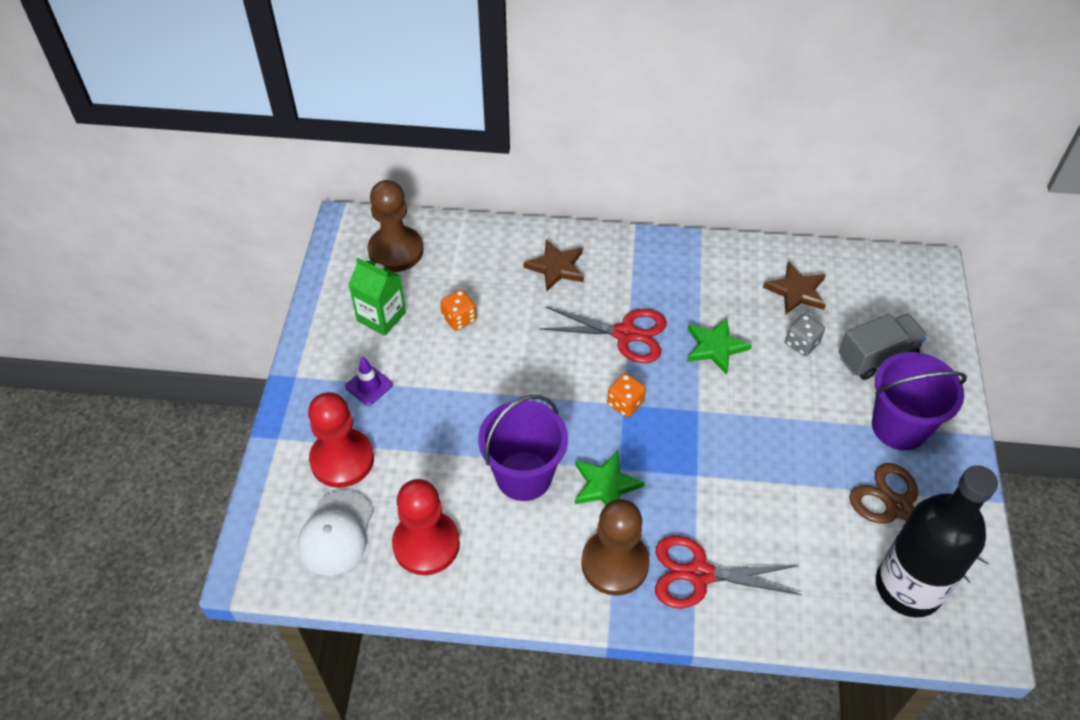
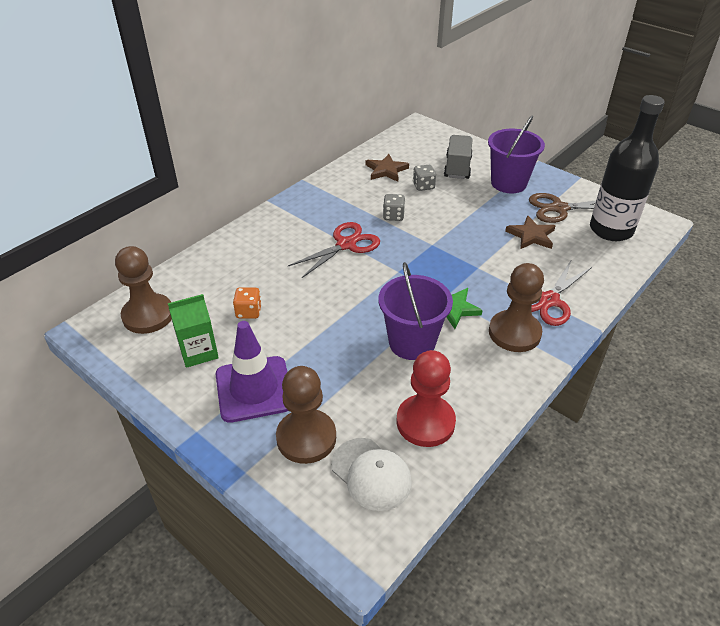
camera: 55 degrees left, 10 degrees down
red pawn [308,392,374,488] -> brown pawn [276,366,336,464]
purple traffic cone [345,357,393,406] -> purple traffic cone [216,321,289,423], size x2.11
brown star [523,239,584,291] -> brown star moved to [505,215,555,249]
orange dice [607,373,646,417] -> none
green star [687,317,752,375] -> grey dice [383,194,405,221]

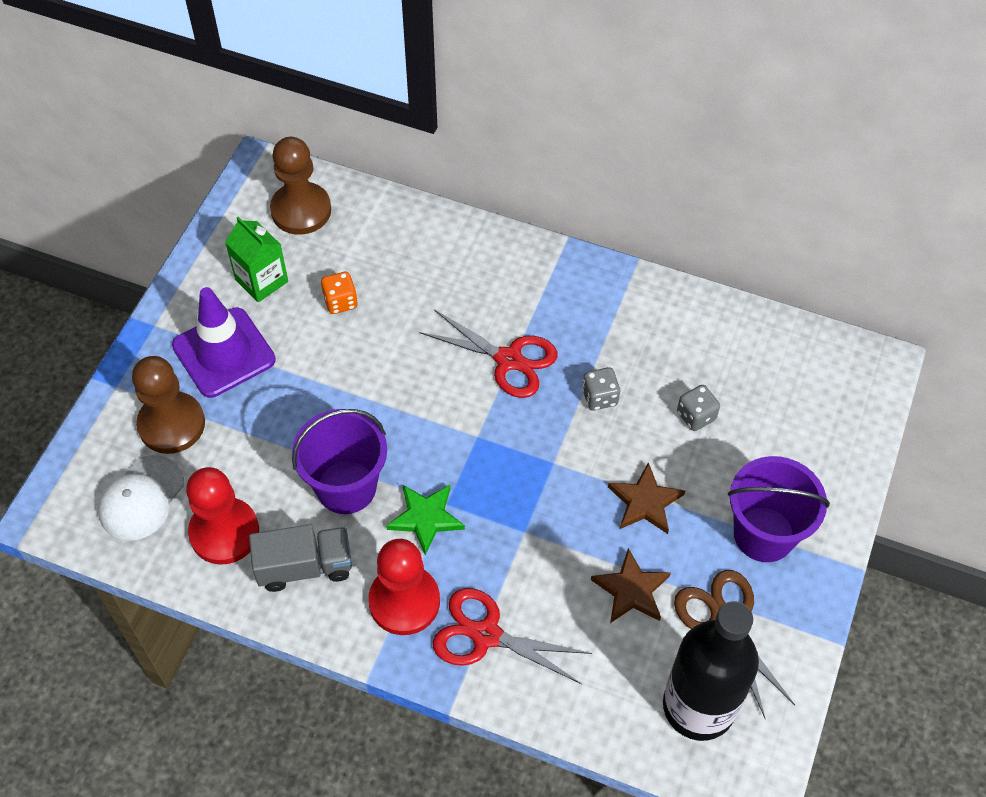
camera: 70 degrees right, 15 degrees up
brown star [366,154,409,182] -> brown star moved to [608,462,685,534]
grey truck [444,135,473,179] -> grey truck moved to [249,524,352,592]
brown pawn [489,263,544,352] -> red pawn [368,539,440,635]

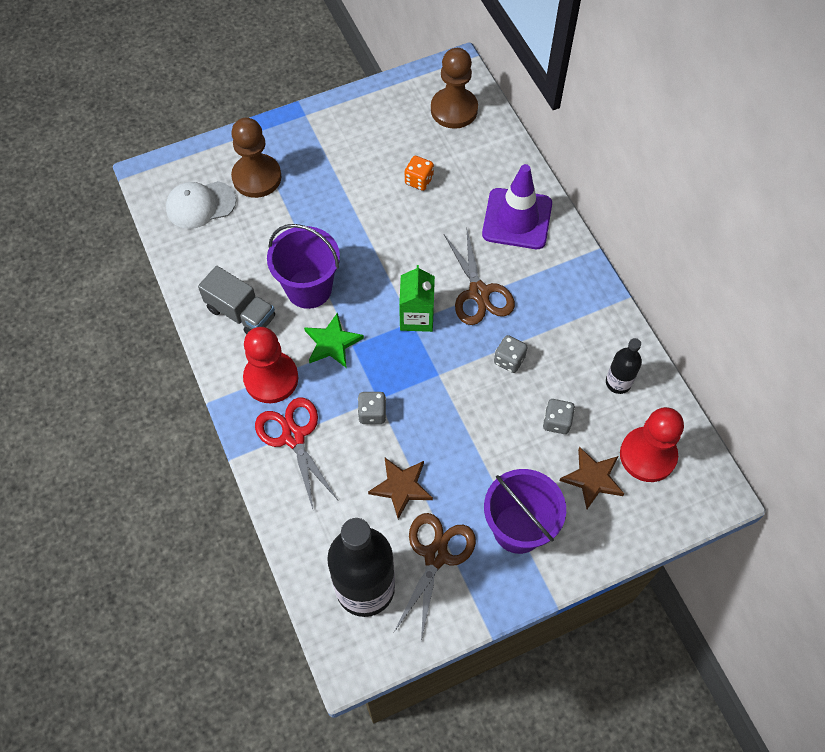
camera: 45 degrees right, 5 degrees up
purple traffic cone [172,287,276,398] -> purple traffic cone moved to [482,164,552,249]
red pawn [186,467,259,565] -> red pawn moved to [620,407,684,482]
green carton [225,216,288,302] -> green carton moved to [399,265,435,332]
red scissors [420,309,557,398] -> brown scissors [444,231,515,325]
brown star [608,462,685,534] -> brown star moved to [559,447,624,509]
none -> grey dice [358,392,386,424]
none -> black bottle [606,338,642,394]

